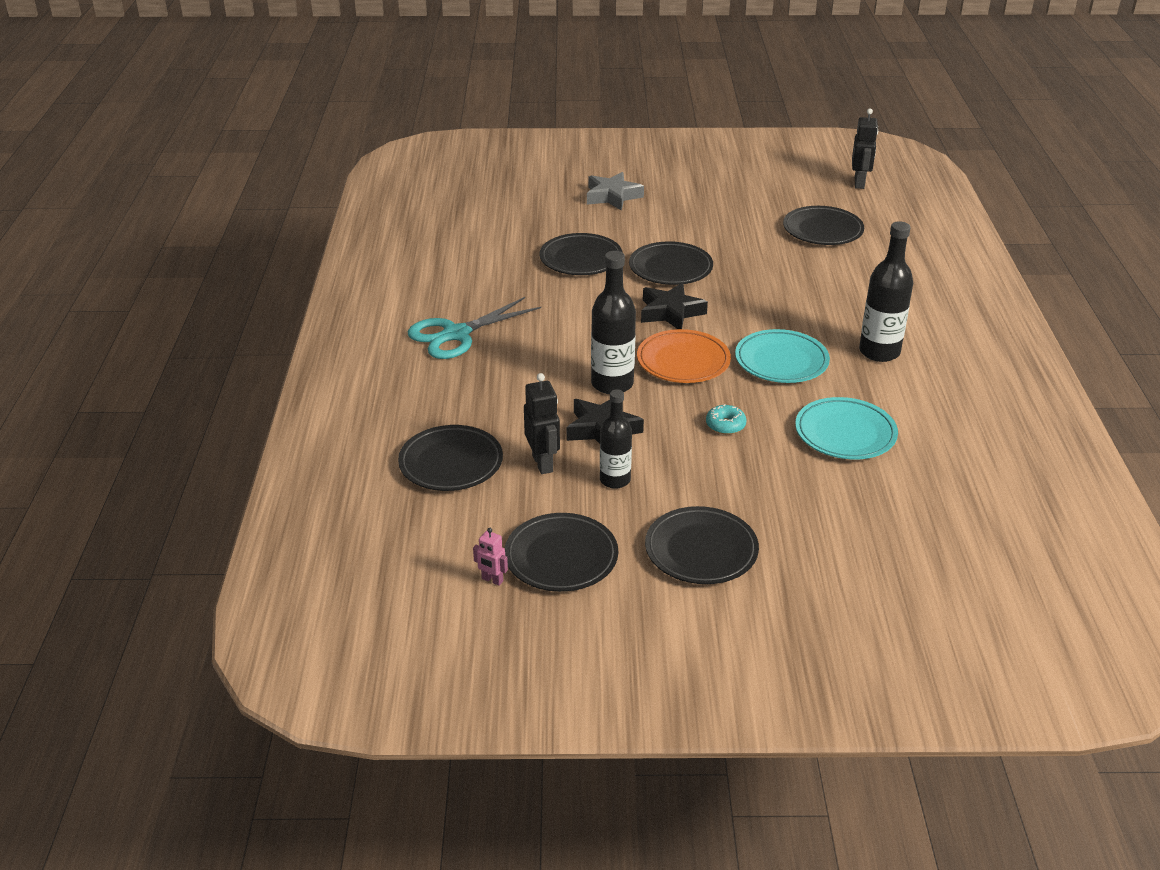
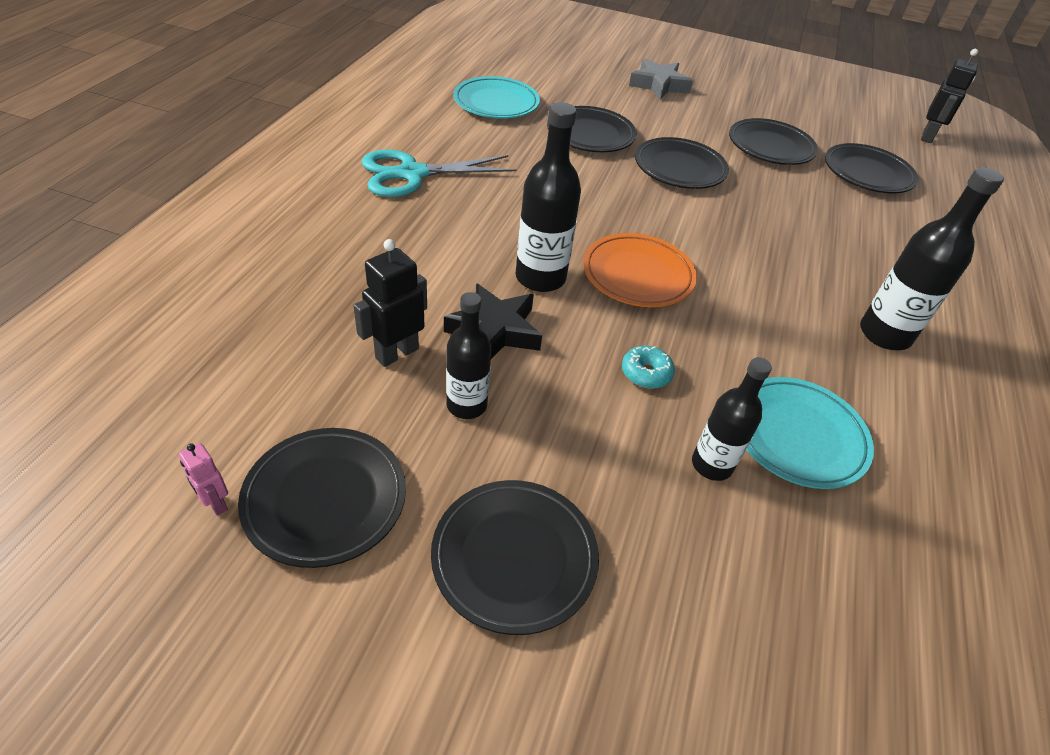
camera: 15 degrees right, 10 degrees up
black plate [398,425,503,491] -> black plate moved to [729,118,818,165]
black robot [524,373,560,474] -> black robot turned 135 degrees counterclockwise [353,239,427,367]
black star [641,283,708,329] -> none
turquoise plate [735,329,830,383] -> turquoise plate moved to [453,76,540,119]
none -> black bottle [692,357,772,481]

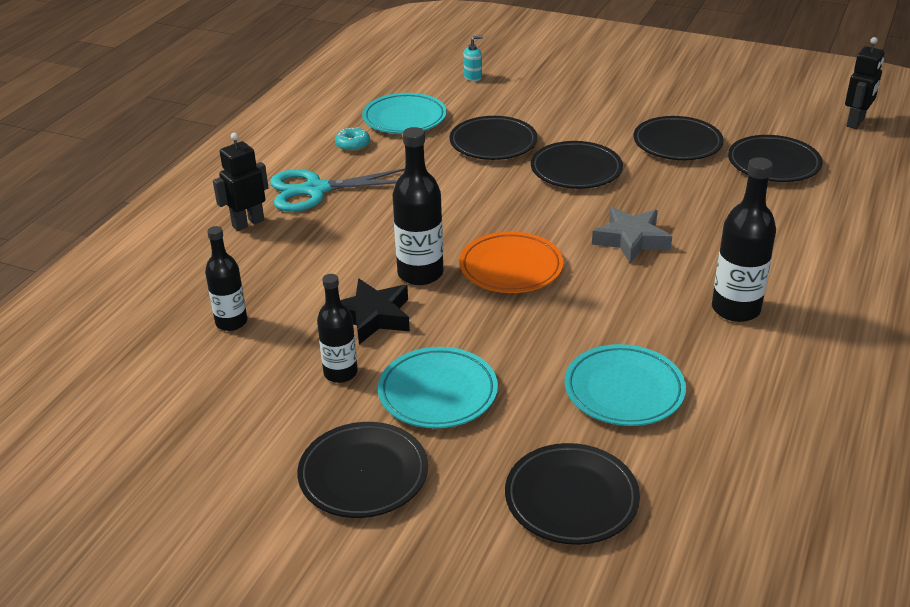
camera: 10 degrees right, 10 degrees down
pink robot [179,443,228,516] -> none
black plate [238,428,406,568] -> black plate moved to [505,443,640,545]
black robot [353,239,427,367] -> black robot moved to [213,133,269,231]
turquoise donut [622,346,675,389] -> turquoise donut moved to [335,127,370,151]
grey star [629,58,693,100] -> grey star moved to [592,207,672,263]
black bottle [692,357,772,481] -> black bottle moved to [205,226,247,331]
none -> turquoise plate [378,347,498,428]
none -> turquoise soap dispenser [463,35,483,81]

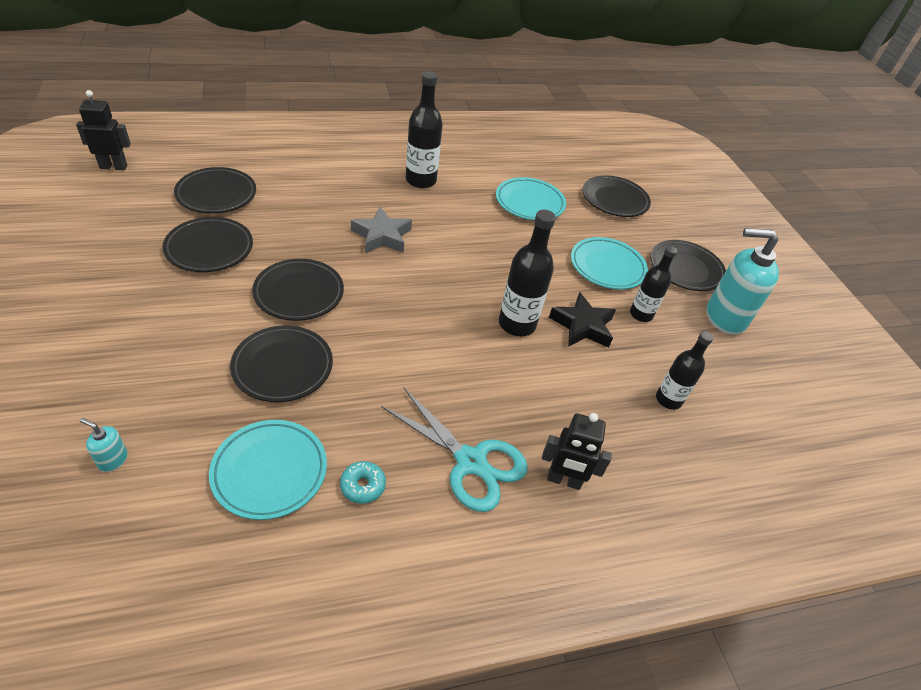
camera: 135 degrees left, 10 degrees up
orange plate [459,232,564,293] -> none
none -> turquoise soap dispenser [707,228,779,335]

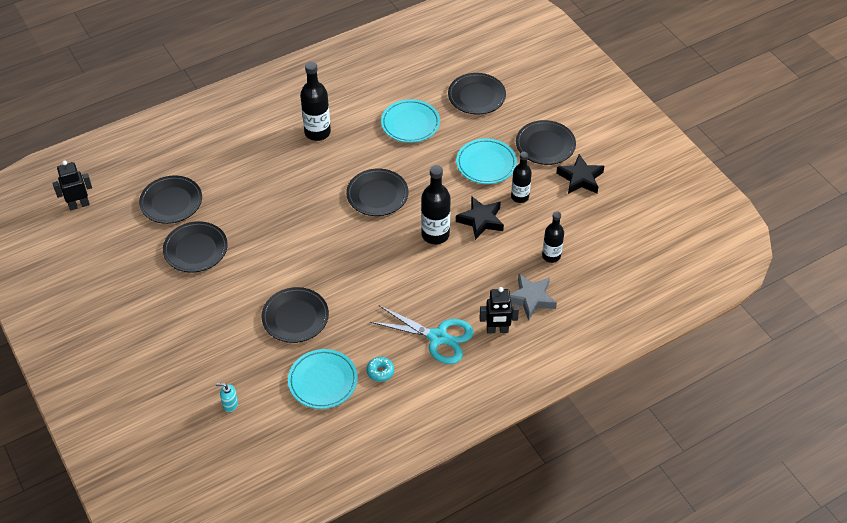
camera: 10 degrees left, 5 degrees up
black plate [252,259,344,321] -> black plate moved to [346,169,408,216]
grey star [351,207,412,253] -> grey star moved to [510,274,557,321]
turquoise soap dispenser [707,228,779,335] -> black star [556,154,604,194]

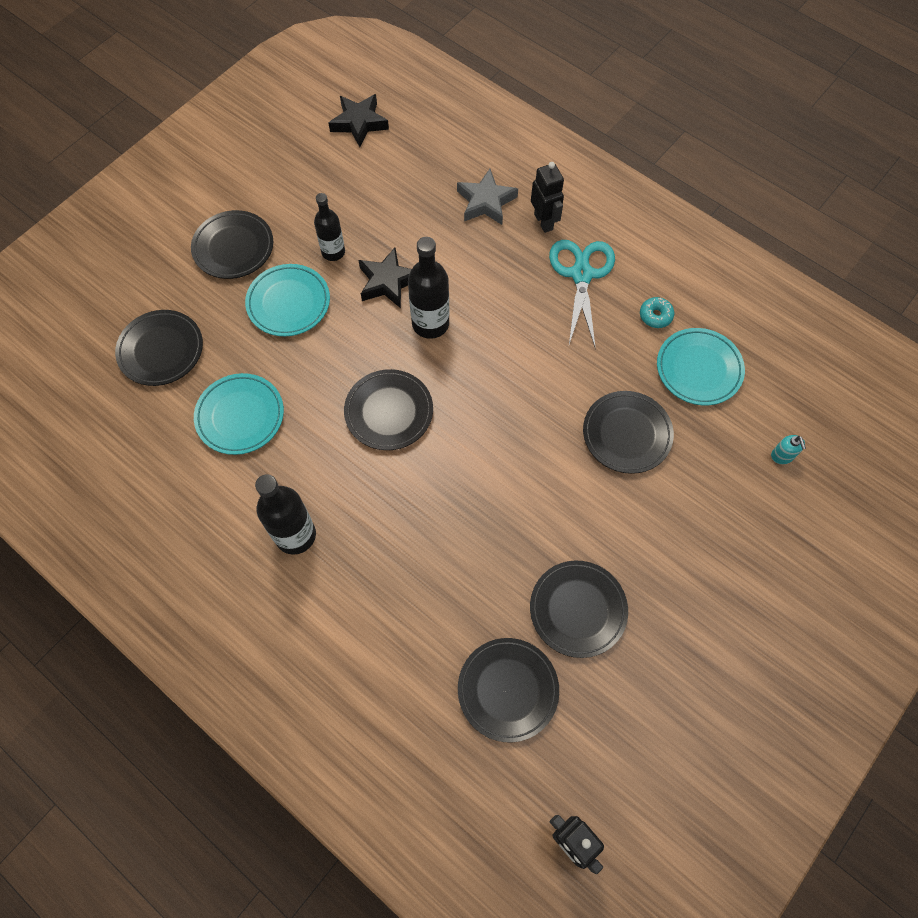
camera: 110 degrees left, 15 degrees up
black bottle [542,211,564,263] -> none
black star [556,154,604,194] -> black star moved to [329,94,389,147]

